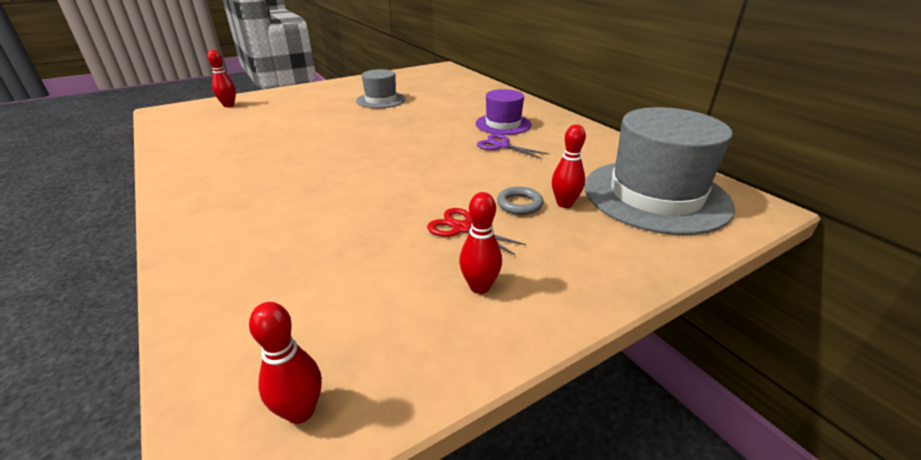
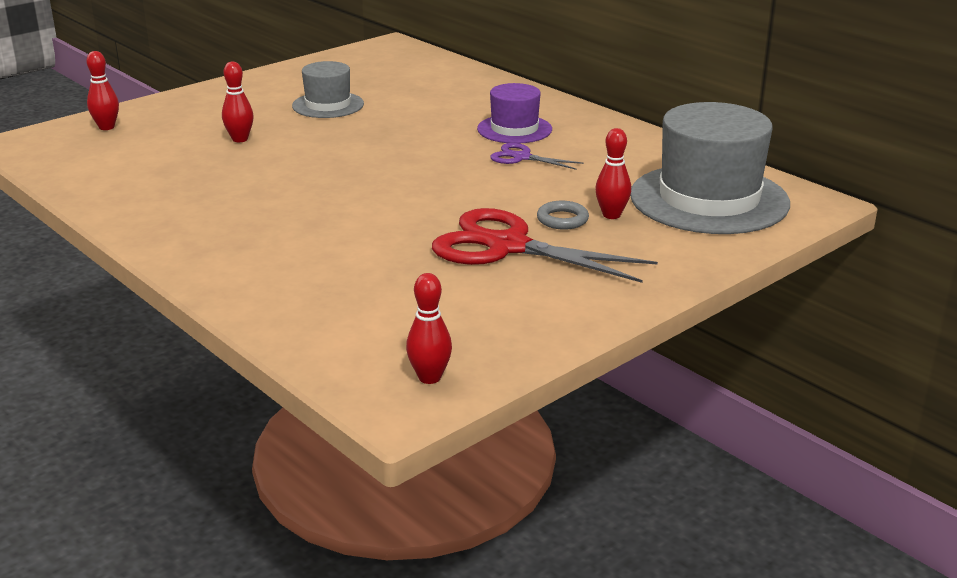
camera: 10 degrees left, 5 degrees down
red scissors [427,208,526,255] -> red scissors [432,208,658,283], size x2.05
red bowling pin [459,192,502,294] -> red bowling pin moved to [222,62,254,142]

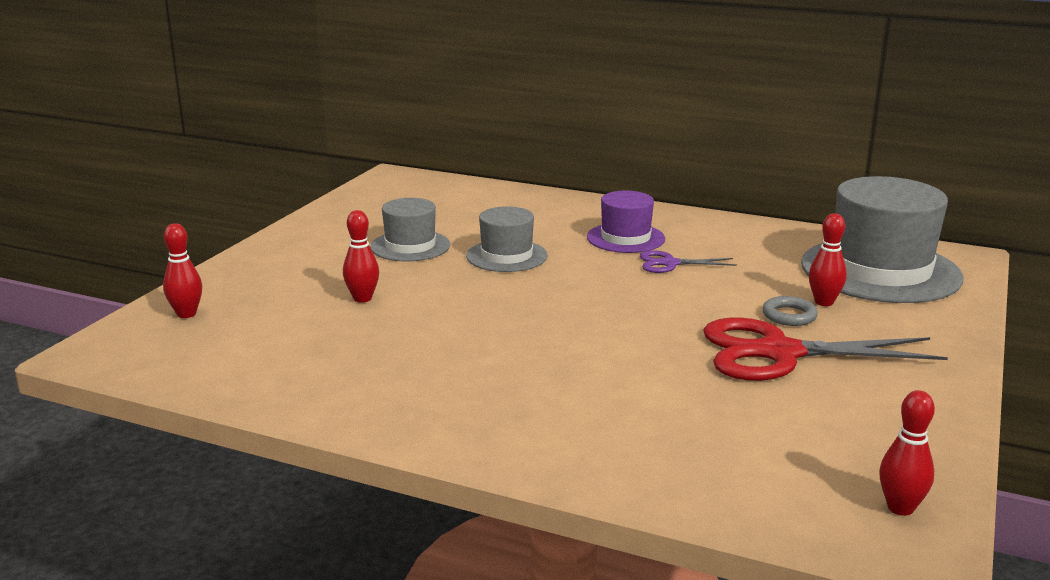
camera: 25 degrees left, 5 degrees down
none -> grey hat [466,206,548,272]

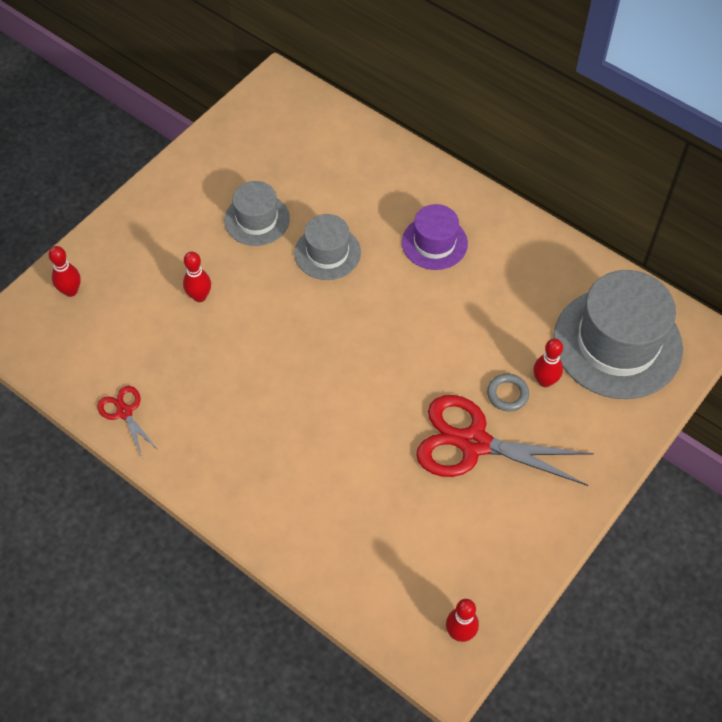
camera: 15 degrees right, 35 degrees up
purple scissors [640,250,737,273] -> none
none -> red scissors [97,386,158,457]

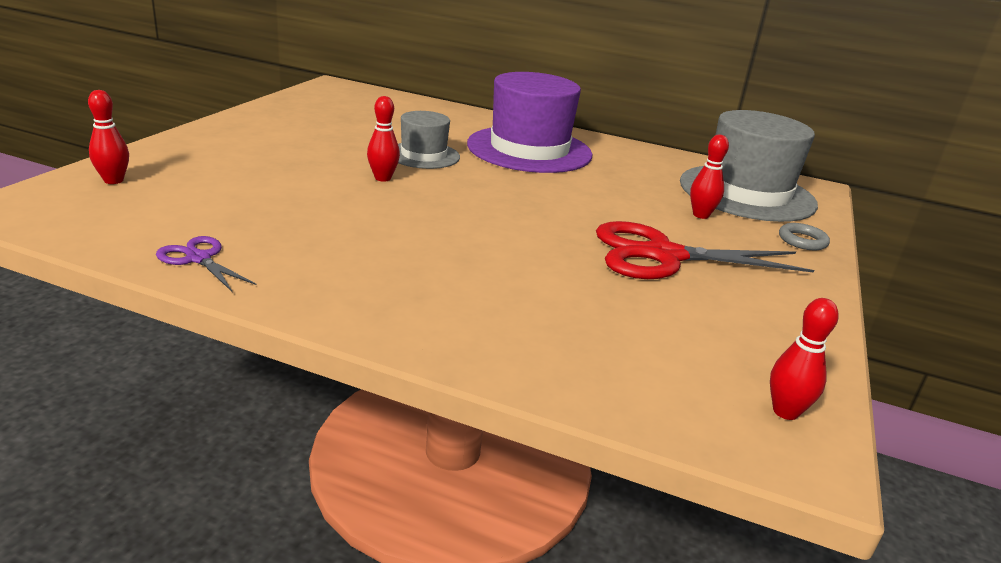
camera: 20 degrees left, 30 degrees down
red scissors [97,386,158,457] -> purple scissors [156,236,256,292]
red bowling pin [183,252,211,302] -> red bowling pin moved to [367,96,400,182]
grey hat [224,181,290,246] -> none
purple hat [402,204,468,270] -> purple hat [467,72,593,173], size x1.84
grey ring [487,373,529,411] -> grey ring moved to [779,223,830,250]

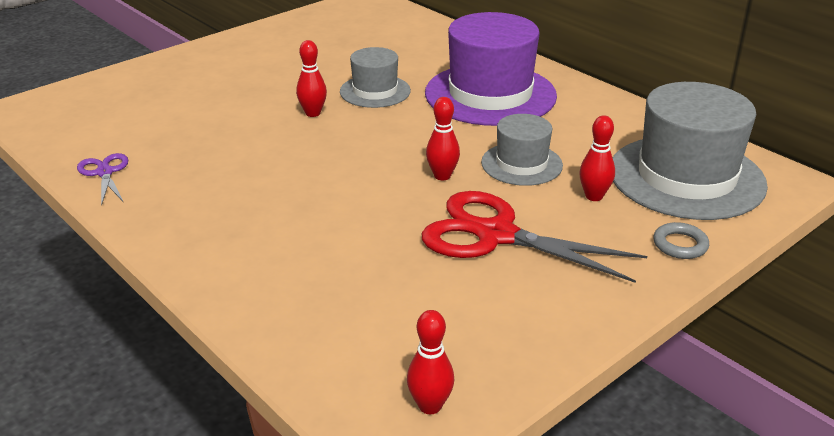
camera: 30 degrees right, 5 degrees up
red bowling pin [88,90,129,184] -> red bowling pin moved to [426,97,460,180]
none -> grey hat [481,114,563,186]

